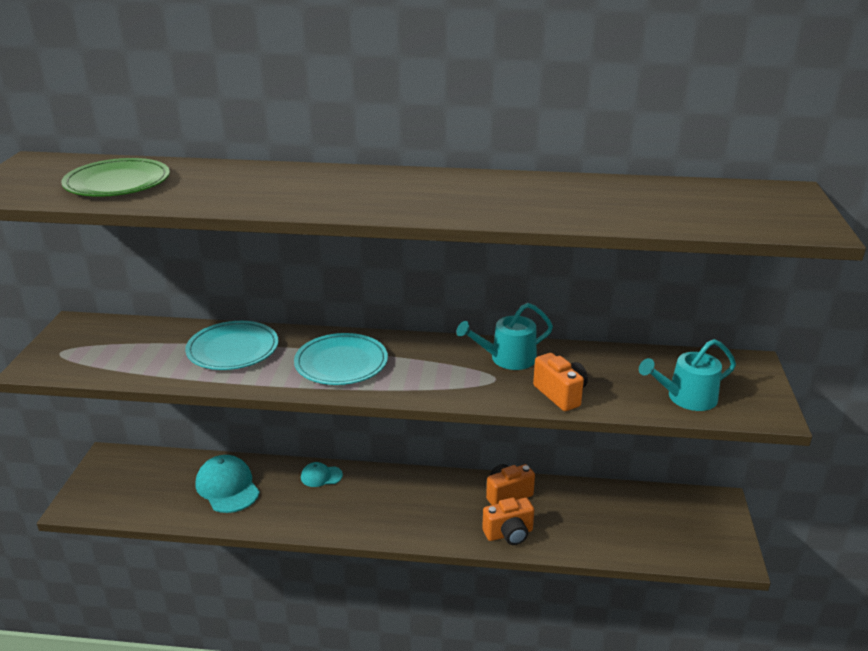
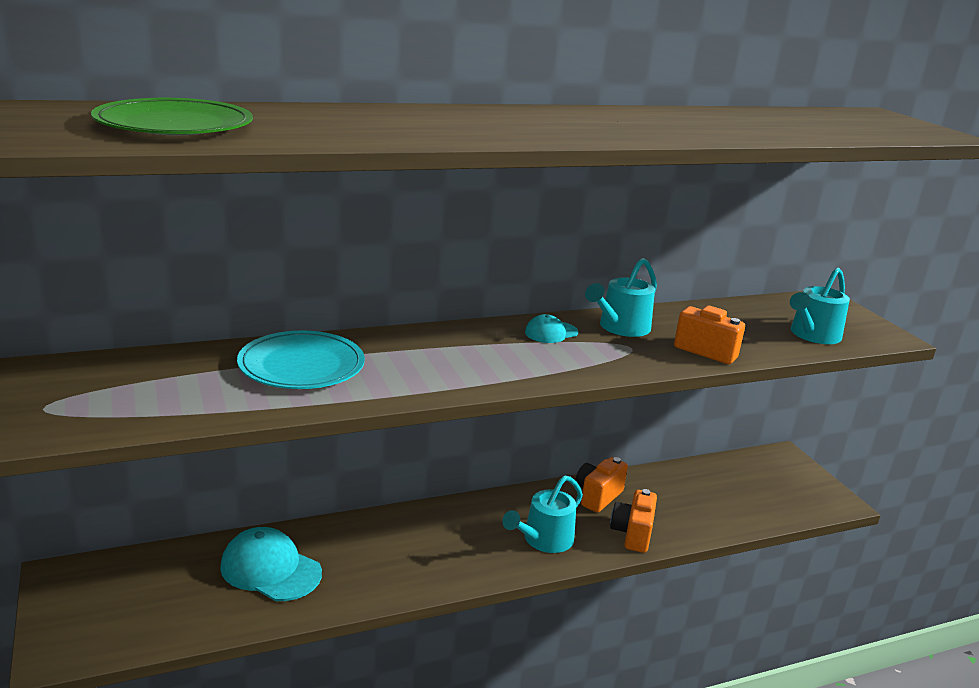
camera: 30 degrees left, 5 degrees down
turquoise plate [294,333,388,385] -> none
turquoise cap [301,462,343,487] -> turquoise cap moved to [525,314,578,343]
orange camera [482,498,534,545] -> orange camera turned 150 degrees clockwise [610,489,657,553]
none -> turquoise watering can [502,476,583,553]

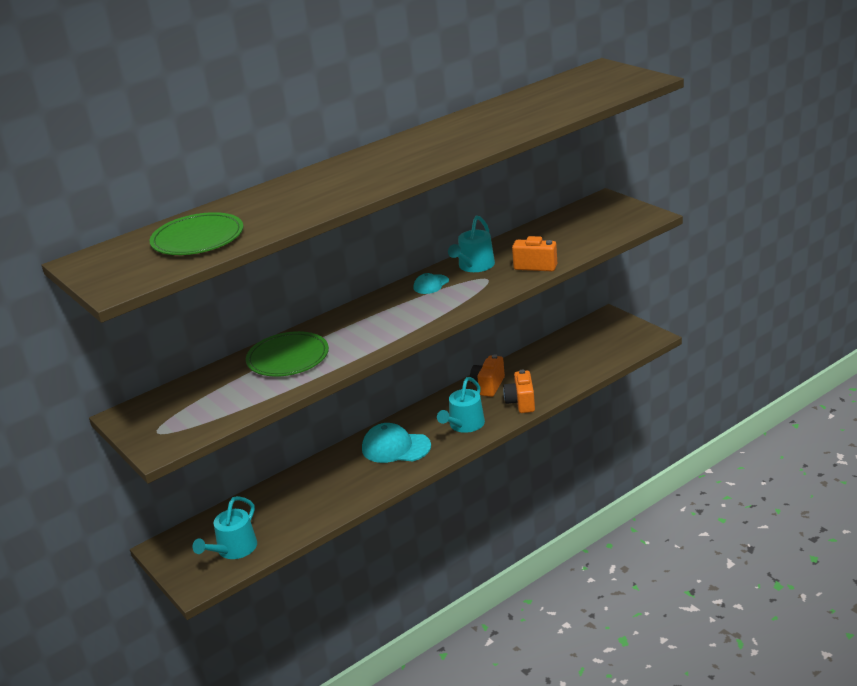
camera: 10 degrees left, 5 degrees up
turquoise cap [220,527,322,601] -> turquoise cap moved to [362,423,431,463]
turquoise plate [237,331,365,389] -> green plate [246,331,329,377]
turquoise watering can [790,267,850,344] -> turquoise watering can moved to [192,496,257,559]

